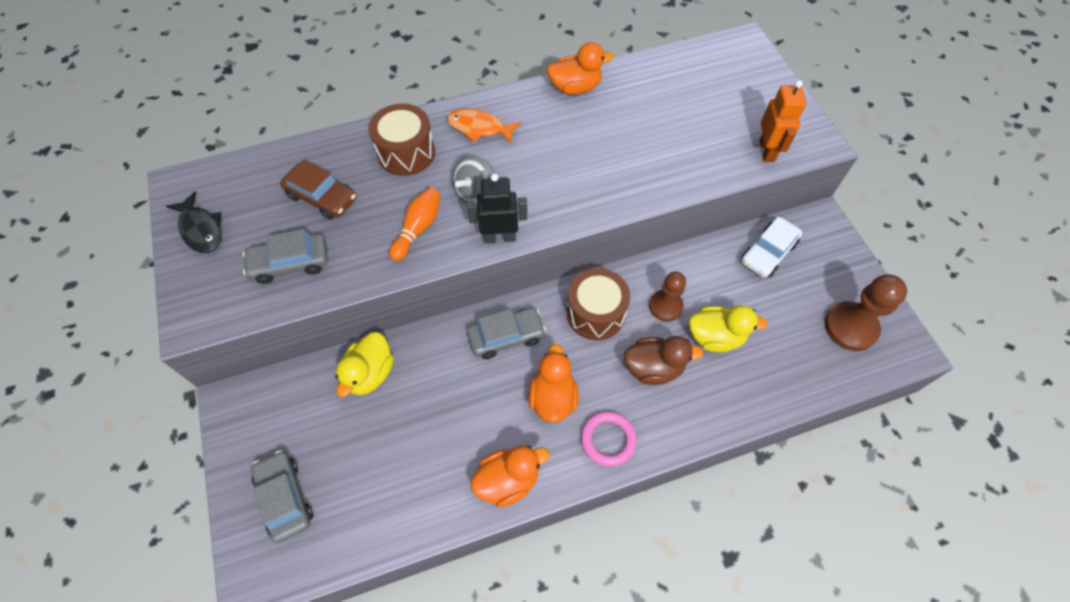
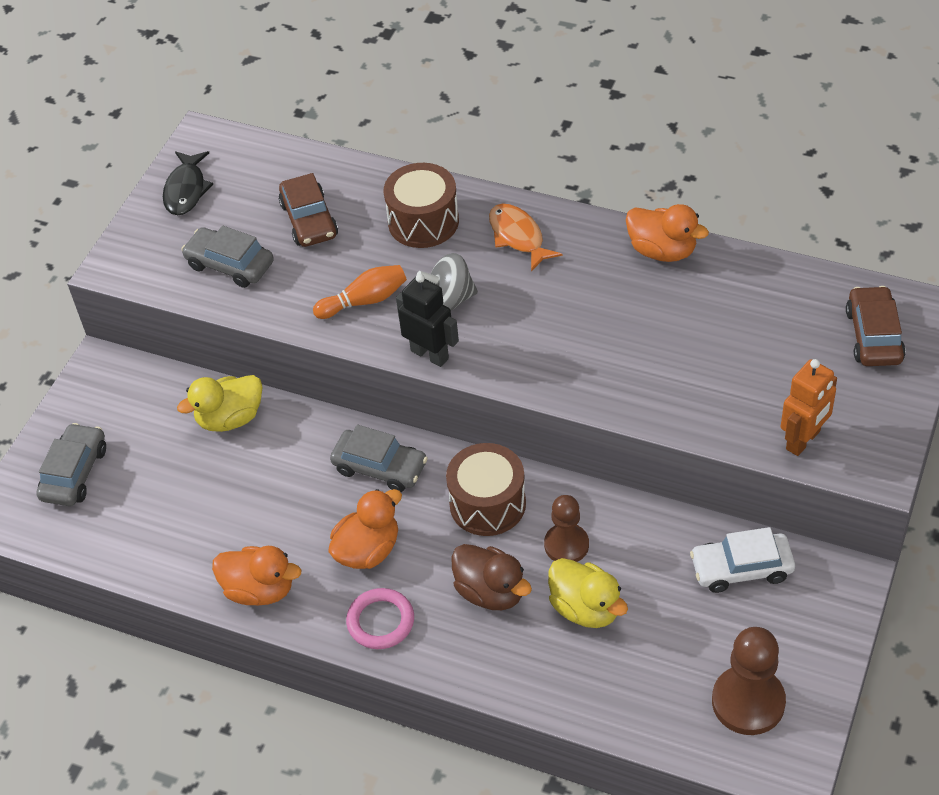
camera: 45 degrees right, 10 degrees down
none -> brown car [846,286,906,366]

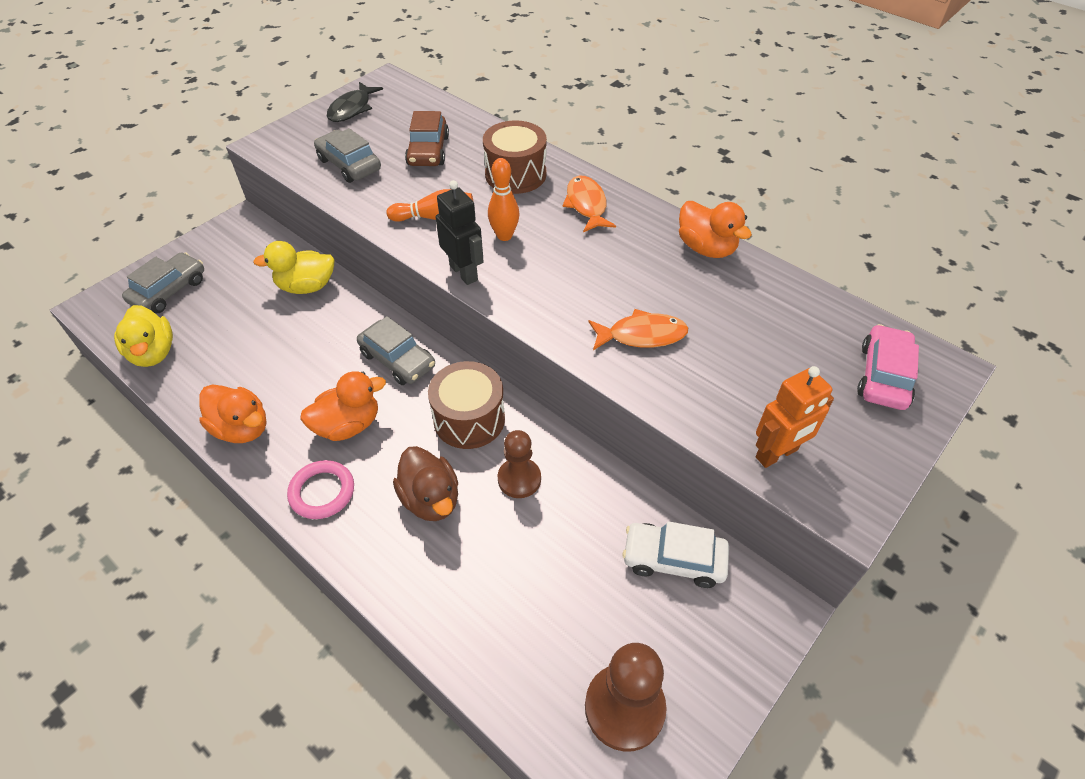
camera: 15 degrees right, 0 degrees up
grey spinning top [417,253,478,310] -> orange bowling pin [488,158,519,241]
yellow duck [548,558,628,628] -> yellow duck moved to [114,305,173,367]
brown car [846,286,906,366] -> pink car [857,324,919,410]
none -> orange fish [588,309,688,350]

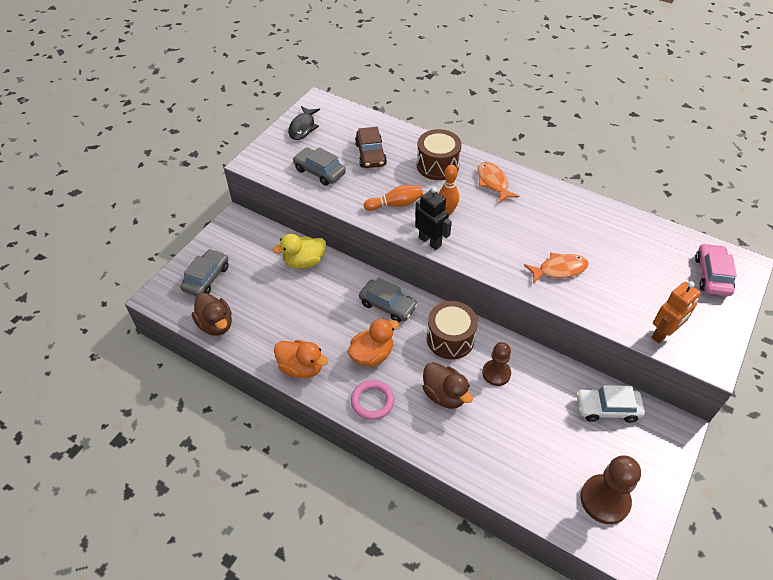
camera: 10 degrees left, 0 degrees up
yellow duck [114,305,173,367] -> brown duck [192,293,232,336]
orange duck [679,201,752,258] -> none

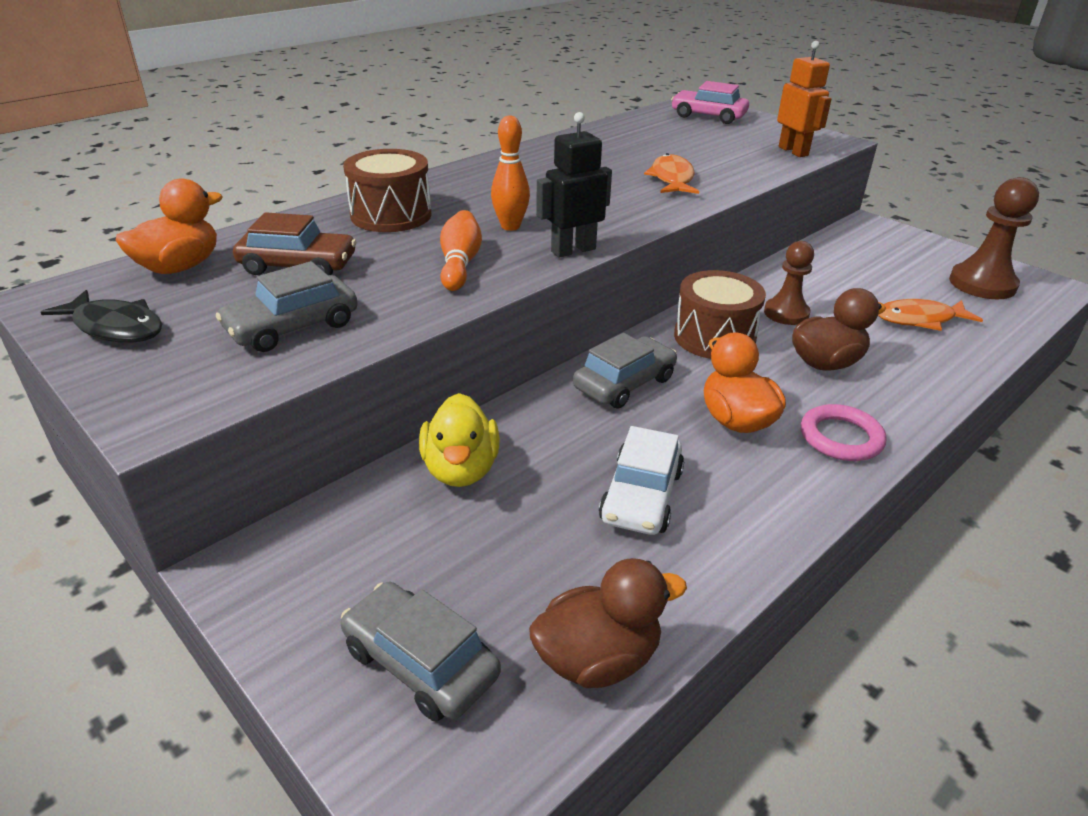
camera: 75 degrees left, 15 degrees down
orange duck [274,340,328,378] -> orange duck moved to [116,178,223,274]
orange fish [478,162,519,203] -> orange fish moved to [878,299,983,331]
white car [576,385,645,423] -> white car moved to [599,426,684,535]

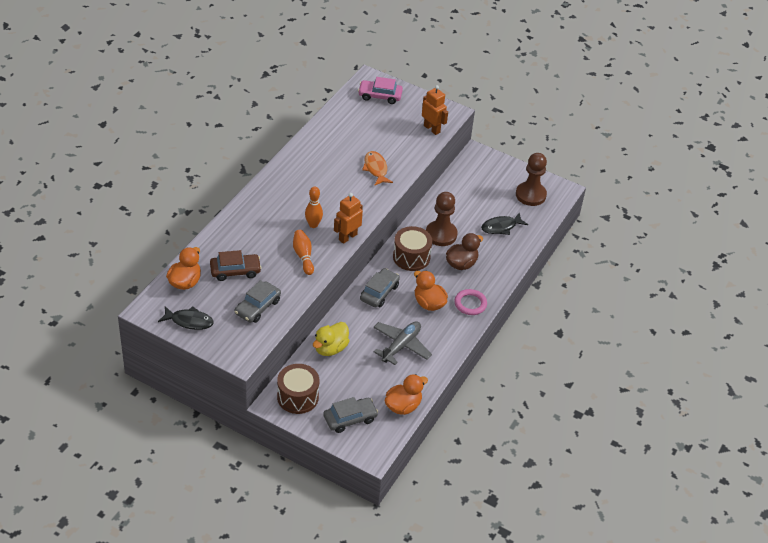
camera: 20 degrees left, 10 degrees up
grey car [341,582,501,722] -> grey car turned 135 degrees clockwise [323,397,378,433]
brown drum [343,149,432,232] -> brown drum moved to [277,364,319,414]
yellow duck [419,393,500,487] -> yellow duck turned 60 degrees clockwise [313,322,349,356]
brown duck [529,558,687,688] -> orange duck [385,374,428,415]
black robot [536,112,612,258] -> orange robot [334,193,363,244]
white car [599,426,684,535] -> grey plane [373,321,432,365]
brown pawn [764,241,814,325] -> brown pawn [426,192,458,246], size x1.51
orange fish [878,299,983,331] -> black fish [481,212,528,235]

